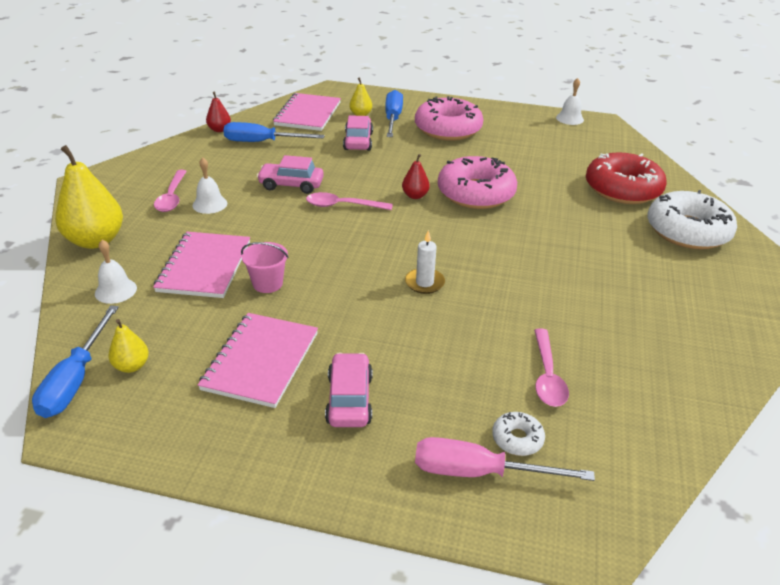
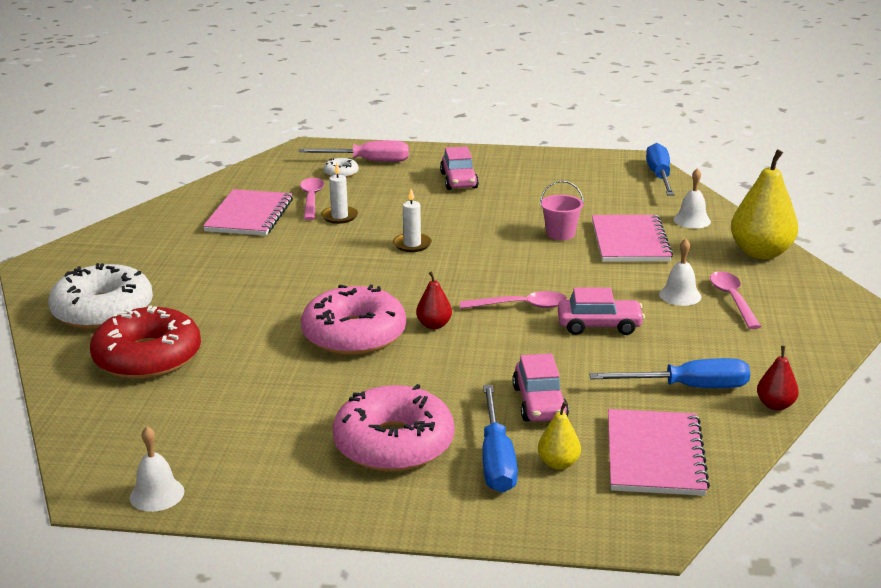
camera: 175 degrees right, 10 degrees down
yellow pear [108,319,149,373] -> none
pink notebook [198,313,318,408] -> pink notebook moved to [203,189,293,236]
none -> white candle [321,163,358,224]

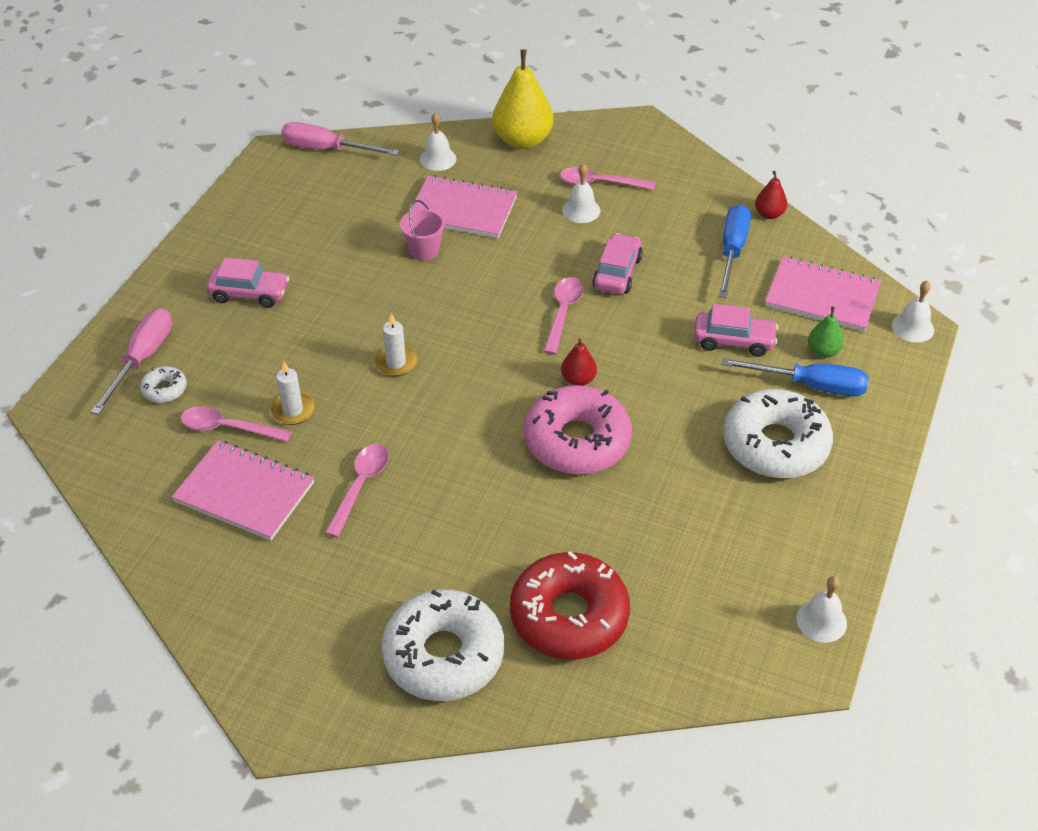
camera: 75 degrees left, 20 degrees up
pink donut [333,384,454,472] -> white donut [723,389,833,479]
yellow pear [538,402,581,470] -> green pear [808,307,844,358]
blue screwdriver [646,143,674,195] -> pink screwdriver [281,122,400,156]
none -> pink spoon [325,444,389,538]
none -> white bell [892,281,934,343]

